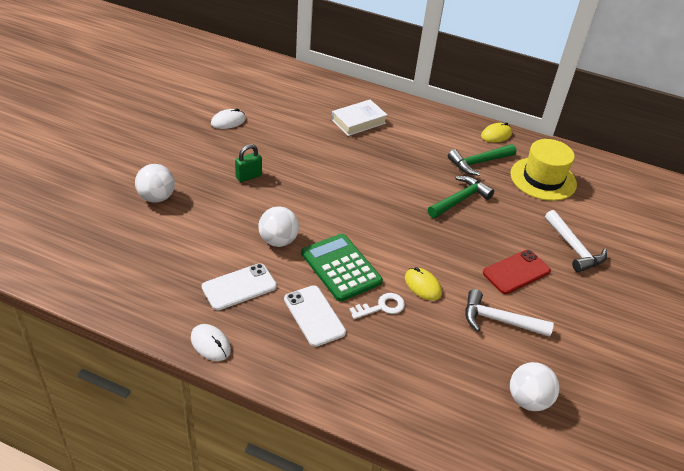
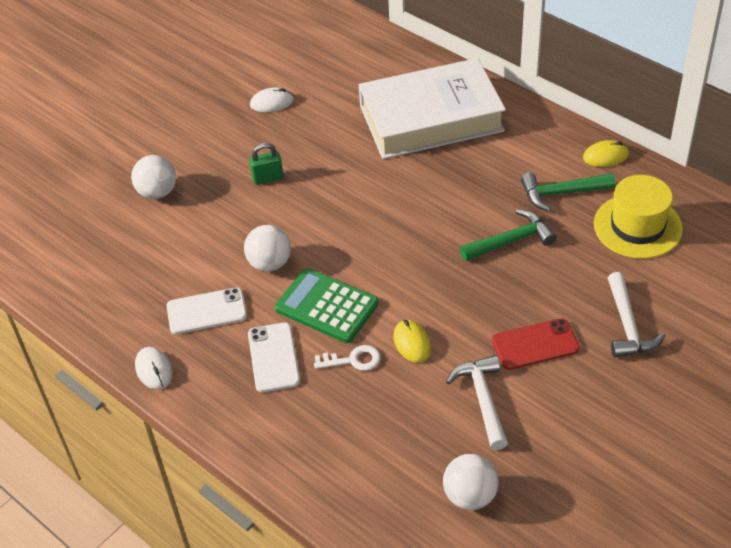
camera: 25 degrees right, 5 degrees up
green calculator [301,234,383,302] -> green calculator turned 45 degrees counterclockwise [275,268,379,343]
white book [331,99,387,136] -> white book [359,58,506,159], size x2.13
white hammer [465,289,554,337] -> white hammer turned 45 degrees clockwise [446,355,508,450]

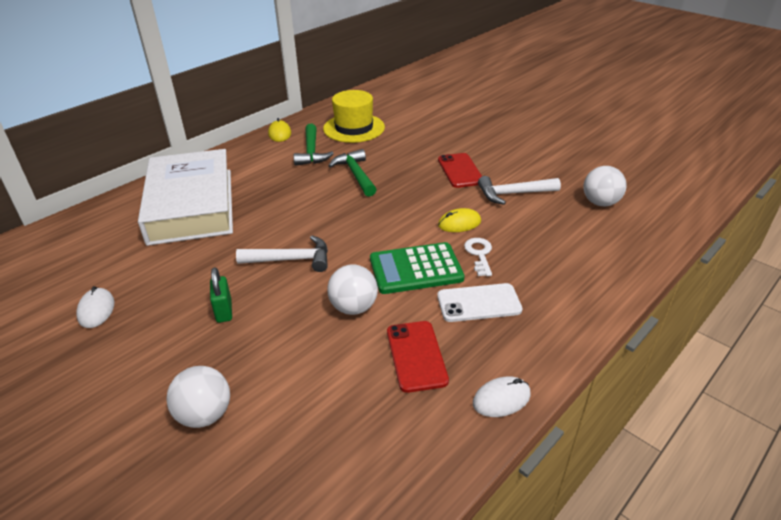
camera: 90 degrees left, 10 degrees down
white phone [167,287,247,334] -> red phone [387,321,449,393]
green calculator [275,268,379,343] -> green calculator turned 45 degrees clockwise [370,242,464,294]
white hammer [608,272,666,358] -> white hammer moved to [236,235,328,272]

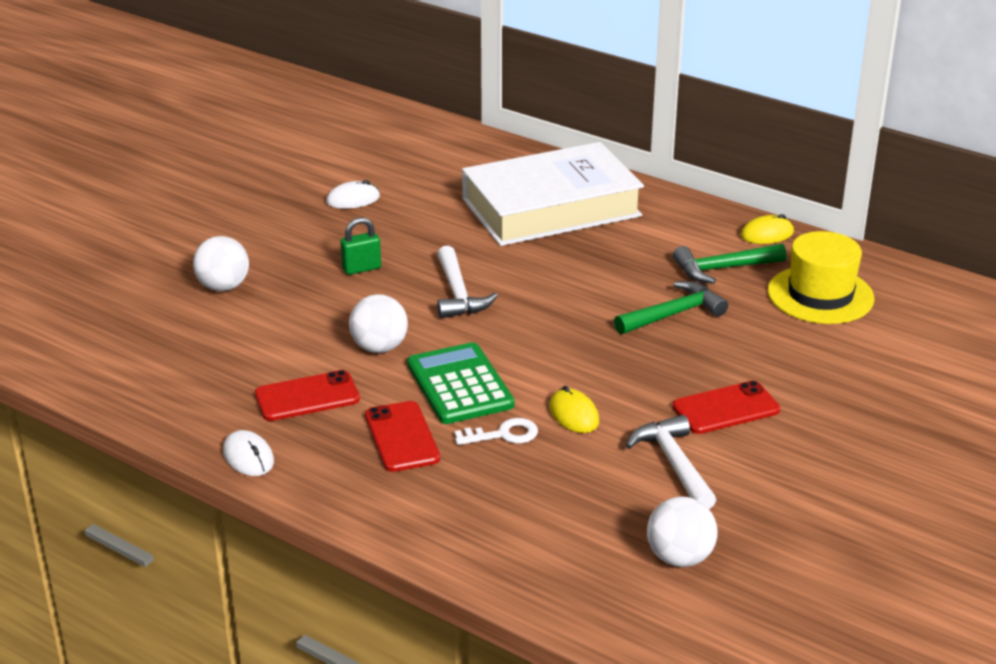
camera: 80 degrees right, 5 degrees down
white phone [437,283,522,322] -> red phone [365,401,440,472]

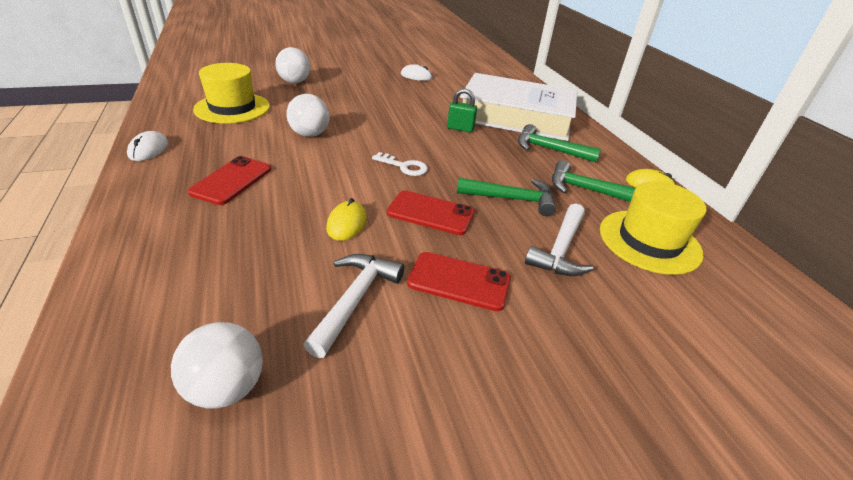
camera: 35 degrees right, 5 degrees up
red phone [255,370,360,421] -> red phone moved to [387,191,475,235]
green padlock [340,217,381,275] -> green padlock moved to [447,89,477,132]
green calculator [407,342,514,424] -> none
white hammer [437,246,498,318] -> white hammer moved to [525,203,594,276]
white key [454,418,538,445] -> white key moved to [372,152,428,176]
none -> yellow hat [193,63,270,124]
none -> green hammer [518,124,601,162]

